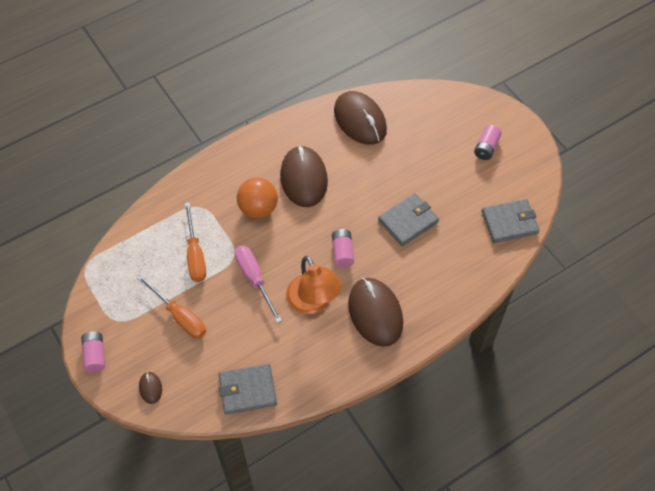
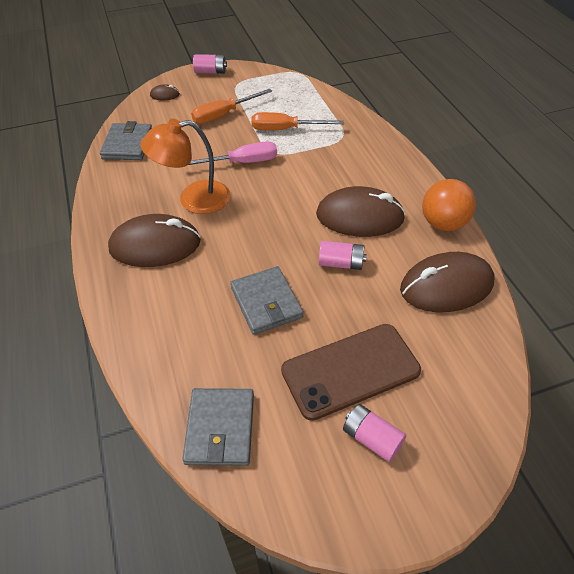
camera: 105 degrees right, 10 degrees down
orange ball [237,177,278,218] -> orange ball moved to [422,179,476,231]
pink battery [332,229,354,267] -> pink battery moved to [318,241,367,270]
none -> brown phone [281,324,421,421]

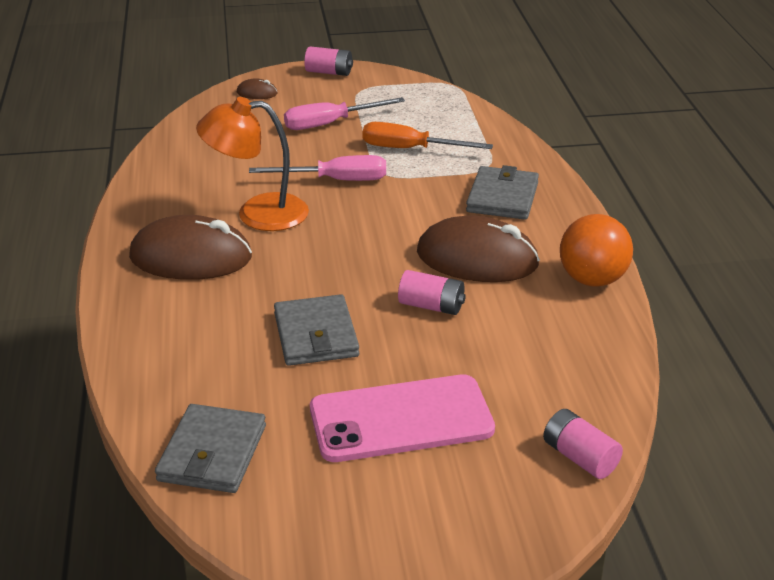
camera: 10 degrees right, 15 degrees down
grey wallet [100,121,152,160] -> grey wallet moved to [466,165,539,220]
orange screwdriver [191,89,272,124] -> pink screwdriver [284,97,405,130]
brown phone [281,324,421,421] -> pink phone [310,374,495,462]
pink battery [343,404,406,462] -> pink battery moved to [543,409,623,479]
brown mouse [400,252,495,313] -> none

